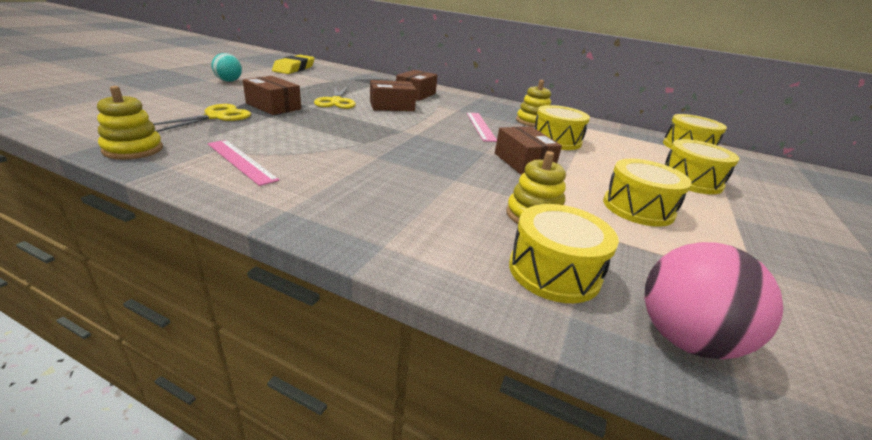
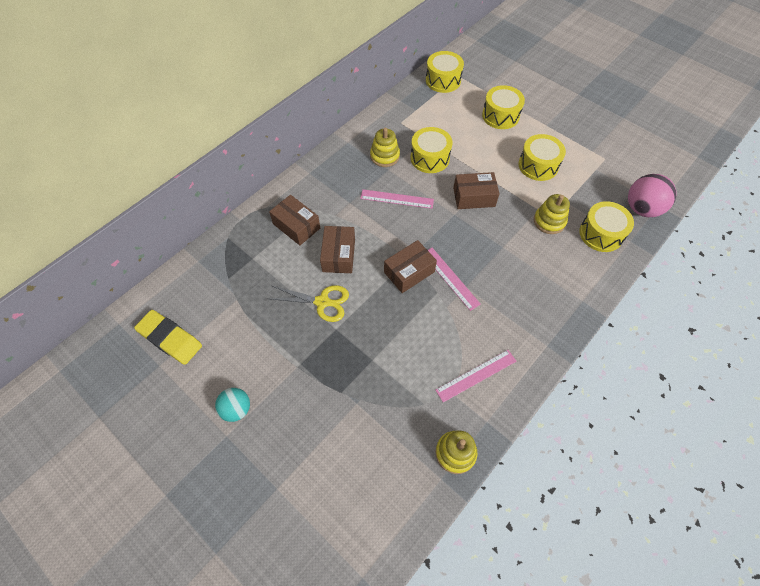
camera: 70 degrees left, 30 degrees up
yellow scissors [153,104,251,132] -> none
brown box [243,76,301,115] -> brown box moved to [384,240,437,293]
none -> pink ruler [428,248,481,311]

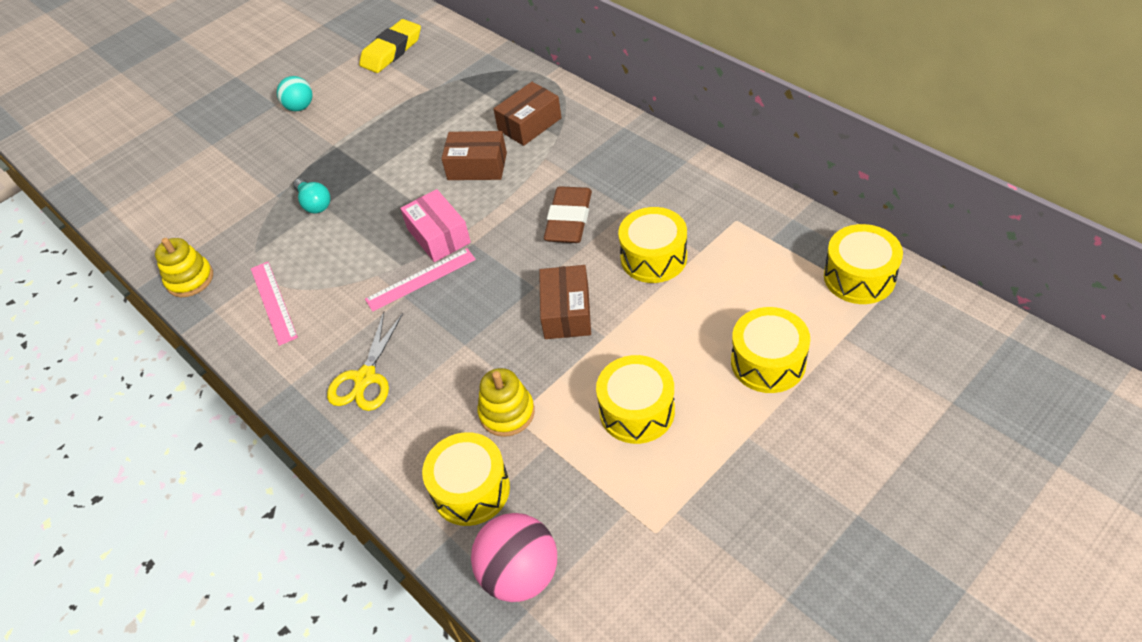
camera: 100 degrees right, 10 degrees down
yellow scissors [270,285,349,322] -> yellow scissors moved to [327,312,403,411]
pink ruler [360,189,434,209] -> brown eraser [544,186,592,243]
yellow stacking toy [370,128,400,167] -> none
brown box [384,240,437,293] -> pink box [400,189,471,262]
none -> turquoise light bulb [293,178,330,213]

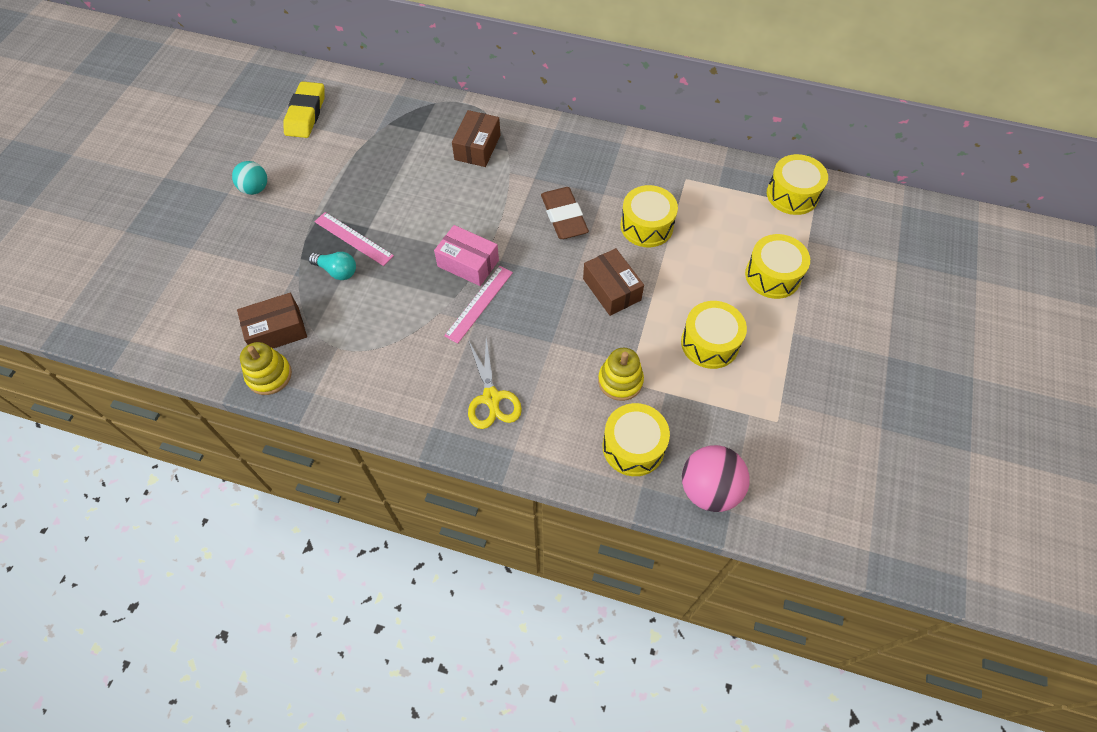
camera: 35 degrees left, 10 degrees up
pink ruler [251,262,298,346] -> pink ruler moved to [314,212,394,266]
brown box [441,131,507,180] -> brown box moved to [237,293,307,348]

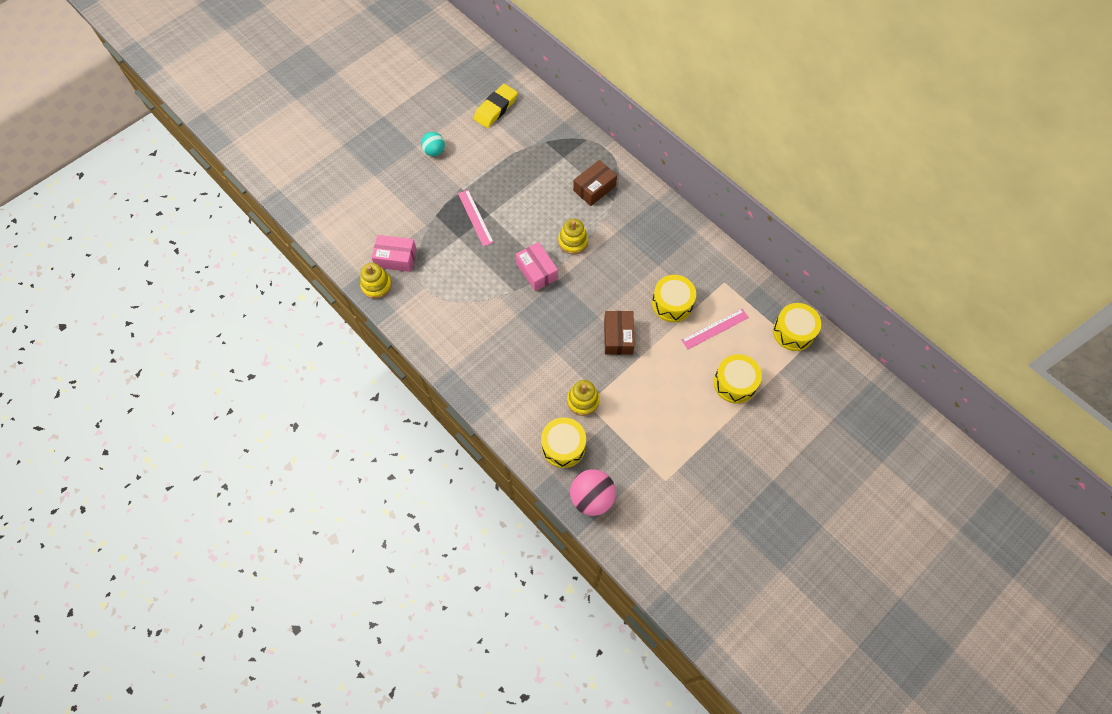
camera: 30 degrees right, 5 degrees up
brown box [237,293,307,348] -> pink box [371,235,417,272]
turquoise light bulb [308,252,356,280] -> none
pink ruler [444,266,513,344] -> pink ruler moved to [681,309,749,349]
yellow scissors [468,338,522,429] -> none
brown eraser [541,187,589,239] -> none
yellow drum [681,301,747,369] -> none
none -> yellow stacking toy [558,218,588,254]

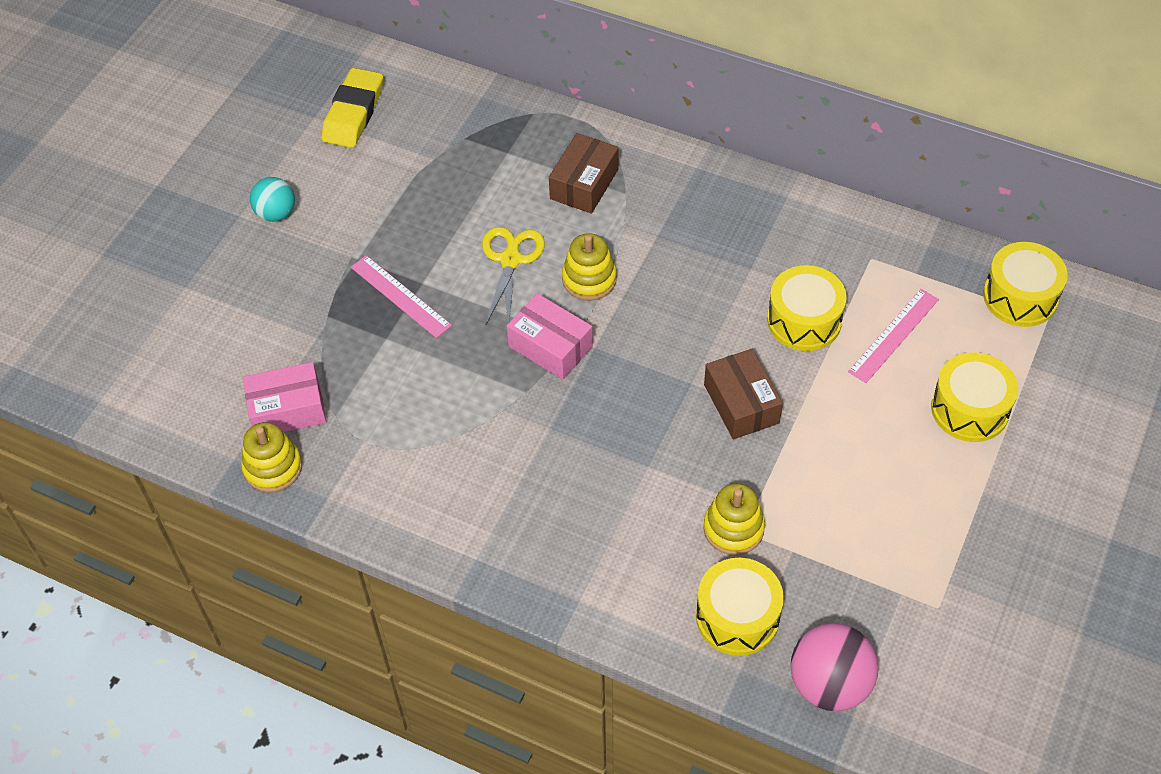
camera: 20 degrees left, 10 degrees down
none -> yellow scissors [482,227,545,324]

